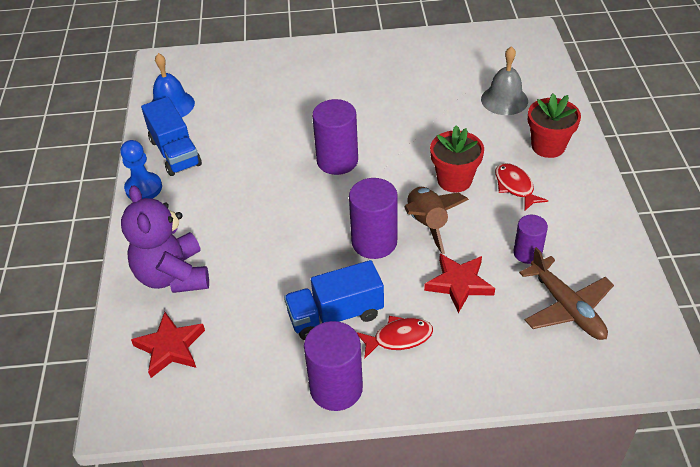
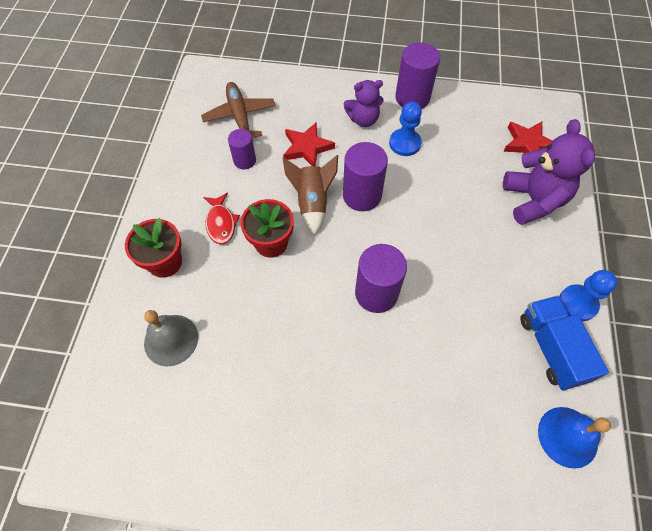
camera: 170 degrees left, 15 degrees up
blue truck [284,260,384,340] -> blue pawn [389,102,422,156]
red fish [357,316,433,359] -> purple teddy bear [344,80,384,127]

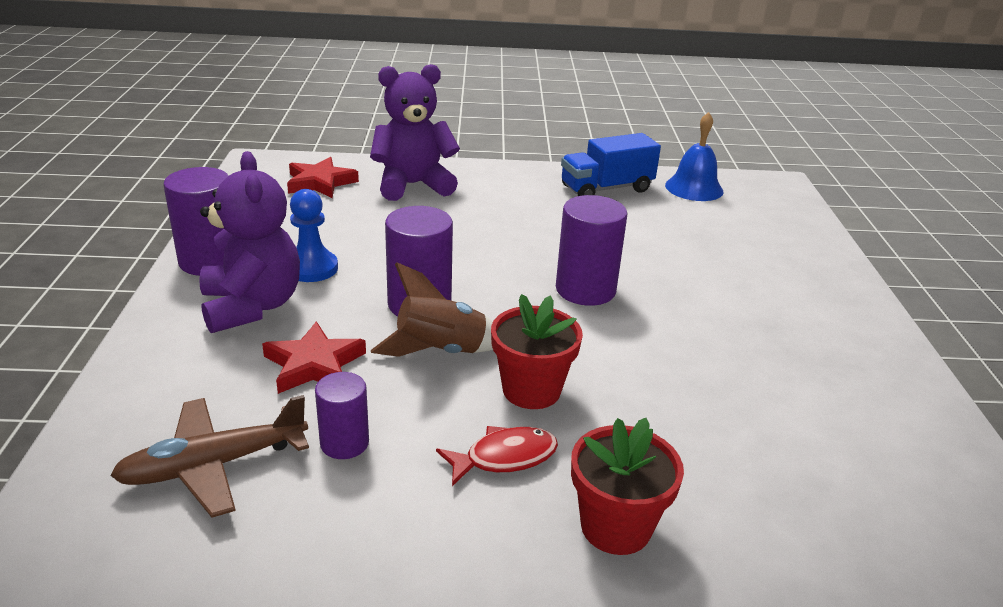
camera: 100 degrees left, 30 degrees down
grey bell [144,310,198,366] -> none
purple teddy bear [344,80,384,127] -> purple teddy bear [199,151,300,333], size x1.58
blue pawn [559,270,617,321] -> none

